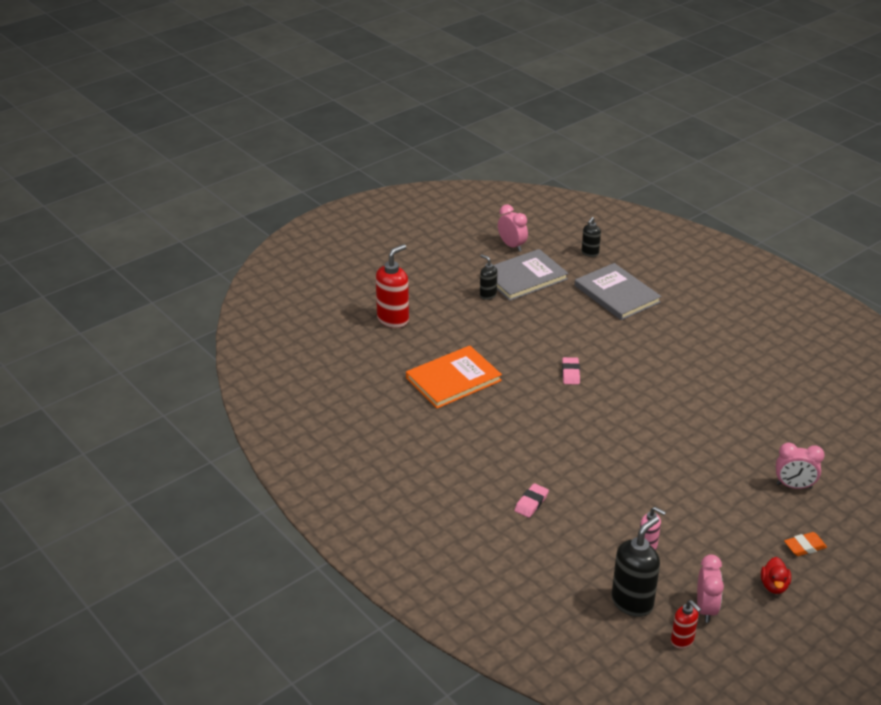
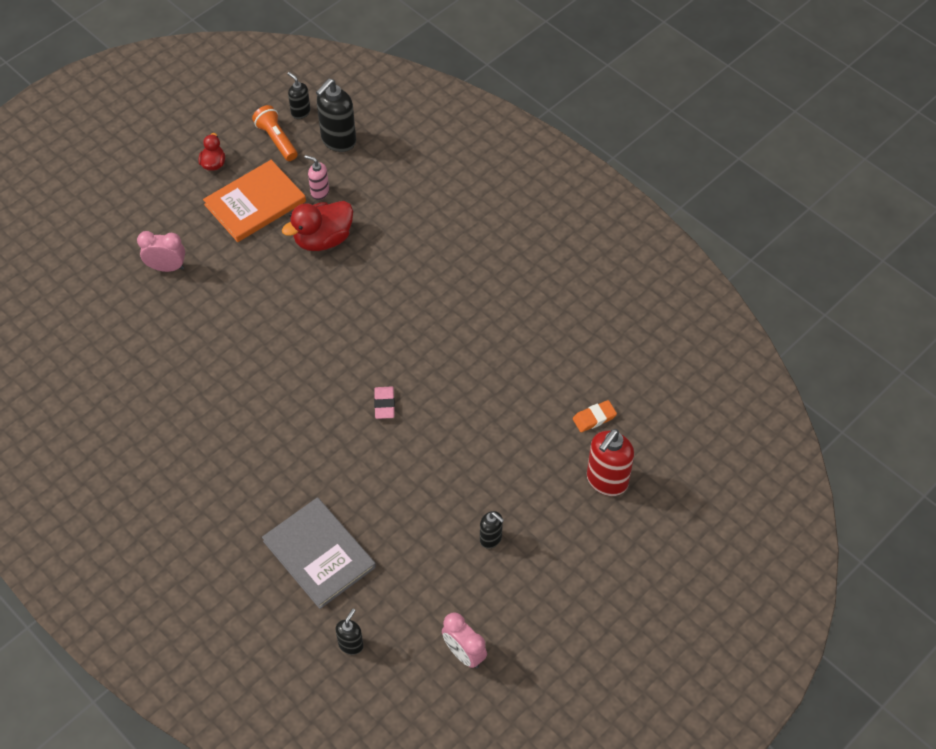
camera: 175 degrees right, 20 degrees up
orange book [406,345,502,408] -> orange book moved to [203,160,306,242]
grey book [493,249,568,301] -> none
pink eraser [514,483,549,518] -> none
red soap dispenser [671,600,701,649] -> black soap dispenser [288,72,311,119]
pink clock [697,555,724,623] -> orange flashlight [252,105,298,161]
orange eraser [784,532,827,556] -> orange eraser moved to [573,400,617,432]
none -> red duck [282,201,353,251]

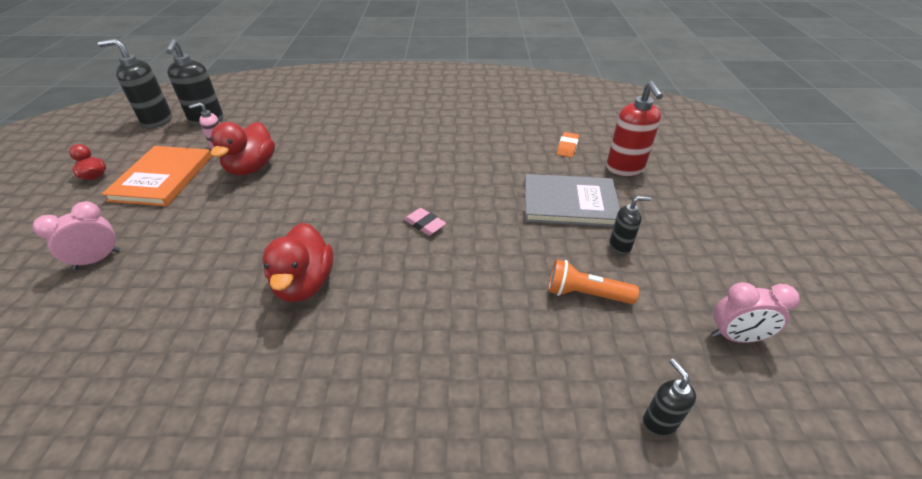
camera: 45 degrees left, 15 degrees down
orange flashlight [252,105,298,161] -> orange flashlight moved to [548,259,639,304]
grey book [262,497,376,609] -> grey book moved to [525,174,620,227]
black soap dispenser [288,72,311,119] -> black soap dispenser [98,39,172,129], size x1.78
none -> red duck [262,223,334,302]

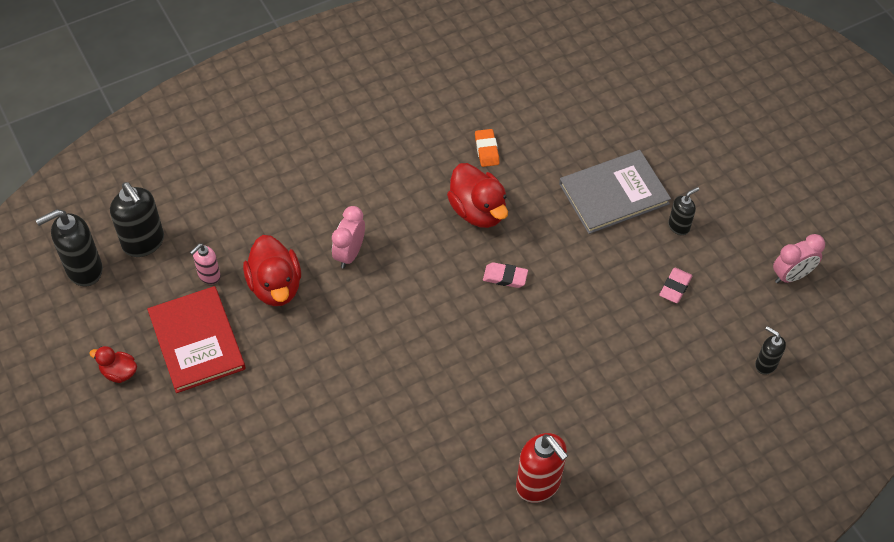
camera: 30 degrees left, 15 degrees up
pink clock [33,201,120,270] -> pink clock moved to [332,206,365,269]
orange book [102,146,212,206] -> red book [147,286,246,393]
red duck [262,223,334,302] -> red duck moved to [447,163,508,228]
orange flashlight [548,259,639,304] -> pink eraser [659,268,692,303]
orange eraser [557,132,579,158] -> orange eraser moved to [475,129,500,167]
red soap dispenser [606,81,663,176] -> red soap dispenser moved to [516,433,568,503]

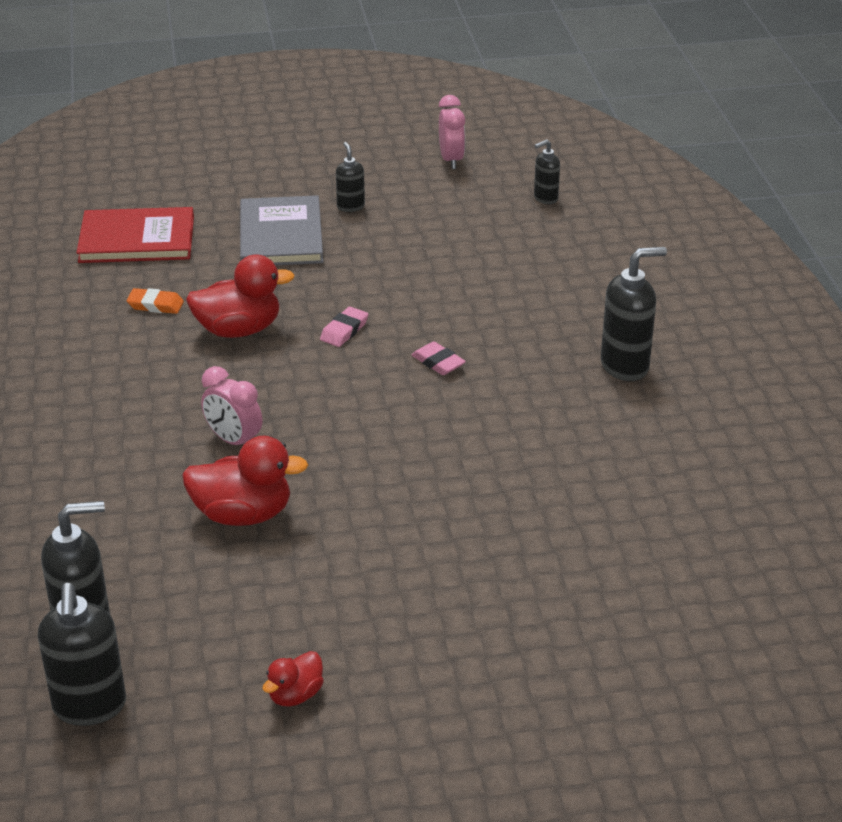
camera: 70 degrees left, 20 degrees down
red book [147,286,246,393] -> red book moved to [76,207,194,263]
pink soap dispenser [190,243,221,284] -> none
red soap dispenser [516,433,568,503] -> black soap dispenser [601,247,667,381]
pink eraser [659,268,692,303] -> pink eraser moved to [412,341,466,375]

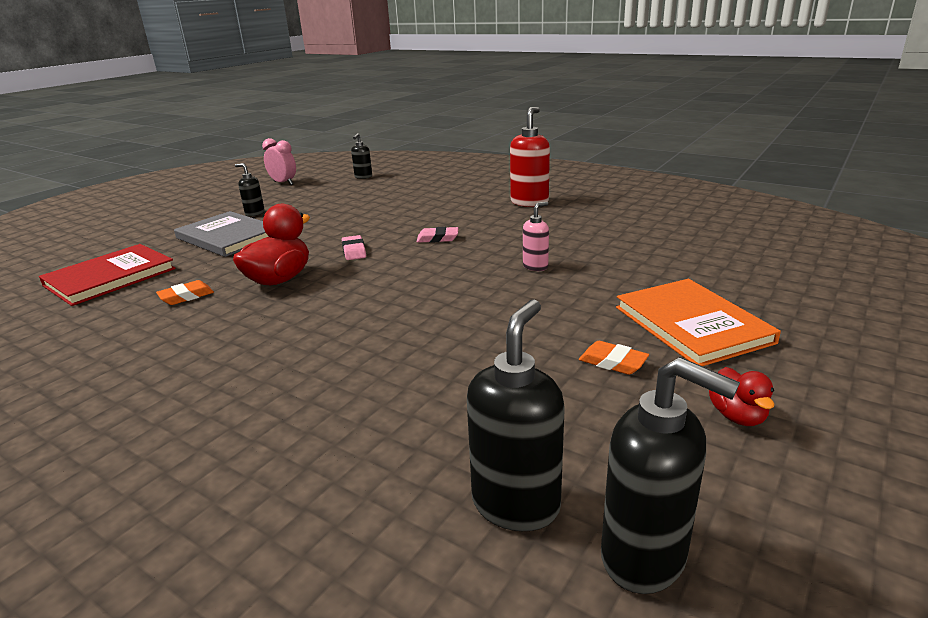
camera: 45 degrees left, 10 degrees down
red duck [182,436,308,526] -> none
pink clock [201,366,262,445] -> none
black soap dispenser [601,247,667,381] -> red soap dispenser [510,107,550,207]
none -> pink soap dispenser [523,202,549,271]
none -> orange eraser [579,341,649,375]
none -> orange book [616,279,781,366]

